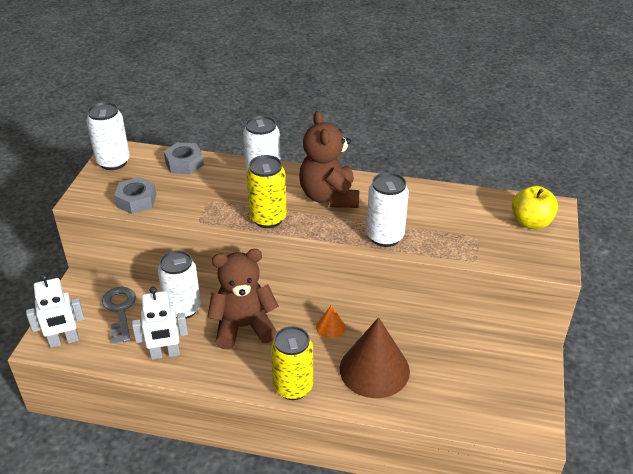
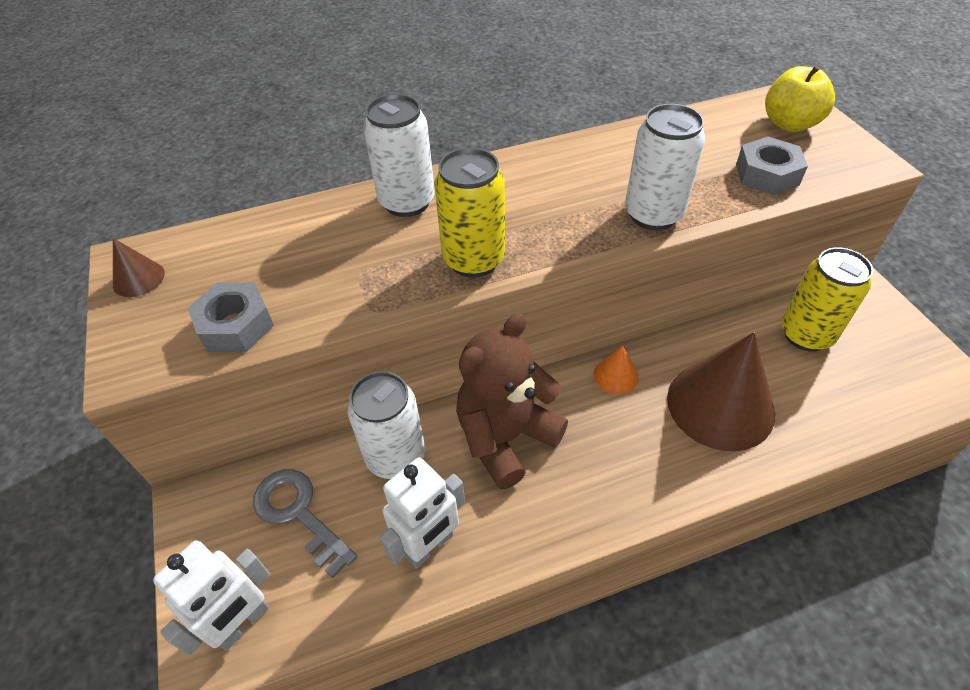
camera: 30 degrees left, 10 degrees up
white can [86,102,130,170] -> brown cone [113,238,165,297]
grey nut [164,142,204,175] -> grey nut moved to [736,137,808,195]
yellow can [271,326,313,400] -> yellow can moved to [781,247,873,352]
brown teddy bear [299,111,360,208] -> none

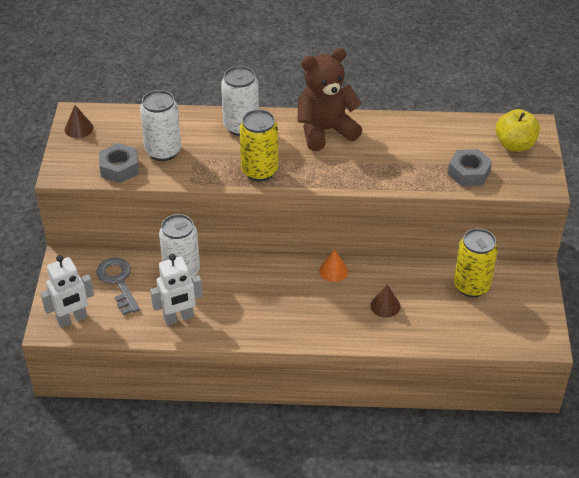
camera: 20 degrees right, 5 degrees down
brown teddy bear [456,313,568,490] -> brown teddy bear moved to [298,48,362,151]
white can [625,104,705,230] -> white can moved to [140,90,181,161]
brown cone [667,332,775,451] -> brown cone [370,284,401,318], size x0.44

